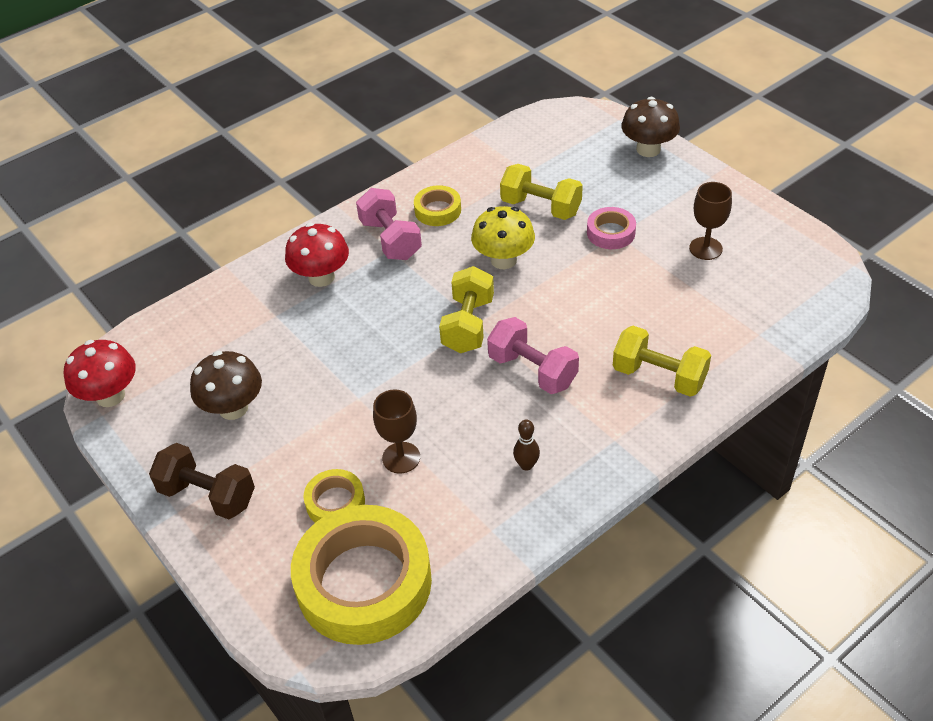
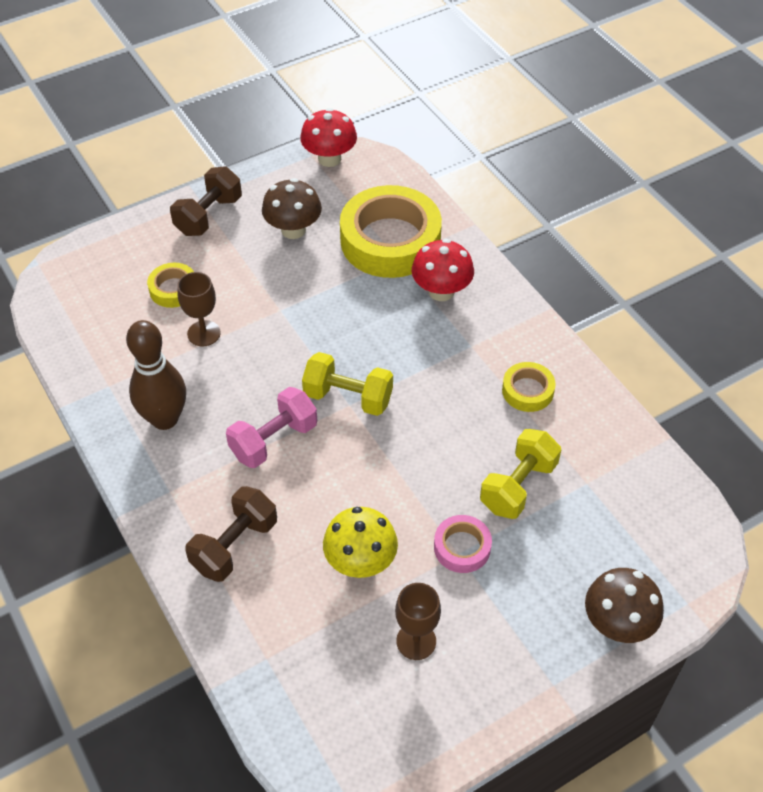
camera: 95 degrees right, 5 degrees up
yellow tape [291,505,432,645] -> yellow tape moved to [340,185,442,278]
pink dumbbell [356,188,422,260] -> none
yellow mushroom [471,206,535,269] -> yellow mushroom moved to [323,507,398,578]
brown bowling pin [513,419,540,471] -> brown bowling pin [126,320,186,430], size x2.29
yellow dumbbell [613,326,711,397] -> brown dumbbell [185,486,277,582]

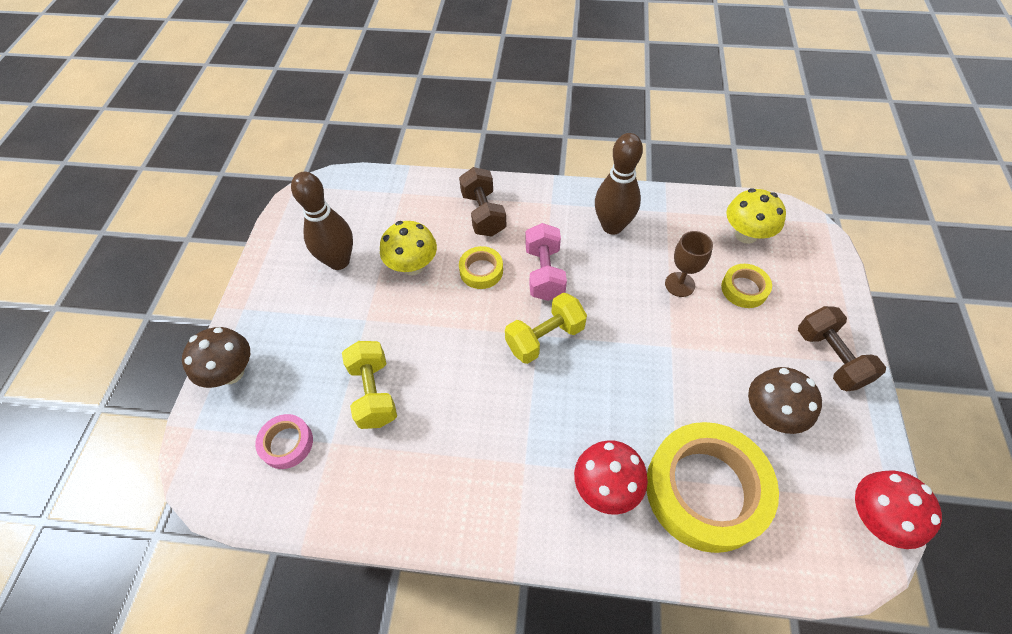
camera: 130 degrees right, 5 degrees up
brown goblet [395,583,441,660] -> brown bowling pin [291,172,353,270]
pink tape [434,515,492,573] -> pink tape moved to [255,414,313,469]
yellow tape [502,362,556,412] -> yellow tape moved to [459,246,503,289]
none -> yellow mushroom [726,188,786,244]

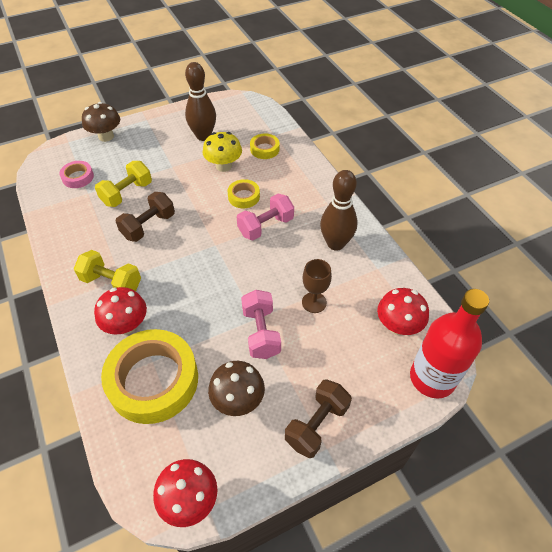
camera: 55 degrees right, 5 degrees down
brown dumbbell [459,167,506,236] -> brown dumbbell moved to [116,192,175,242]
yellow dumbbell [505,292,587,364] -> yellow dumbbell moved to [74,250,141,291]
yellow tape [721,264,772,308] -> yellow tape moved to [250,133,280,159]
yellow mushroom [726,188,786,244] -> red mushroom [377,288,429,335]
none -> pink dumbbell [241,290,281,359]
none -> red bottle [410,289,489,399]

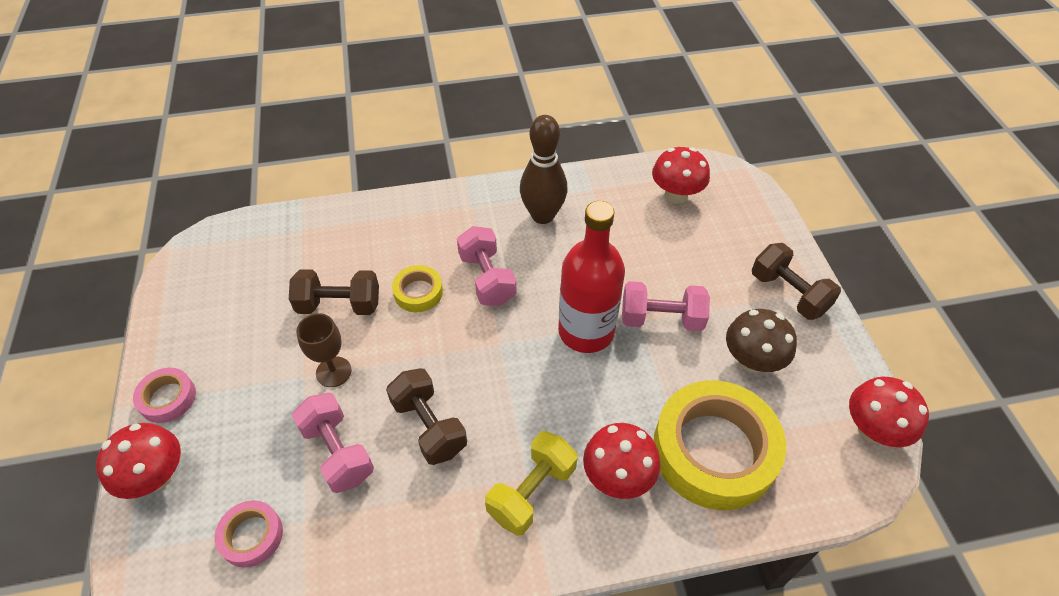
camera: 75 degrees left, 0 degrees up
brown mushroom [82,102,120,142] -> red mushroom [96,423,181,499]
yellow dumbbell [95,161,152,207] -> pink dumbbell [291,393,374,493]
brown bowling pin [185,62,216,141] -> none
yellow mushroom [203,132,242,172] -> brown dumbbell [289,269,379,315]
yellow tape [250,133,280,159] -> none
brown goblet [302,259,332,313] -> brown goblet moved to [296,313,351,387]
red bottle [410,289,489,399] -> red bottle moved to [558,201,625,353]
none -> pink tape [133,368,196,423]

